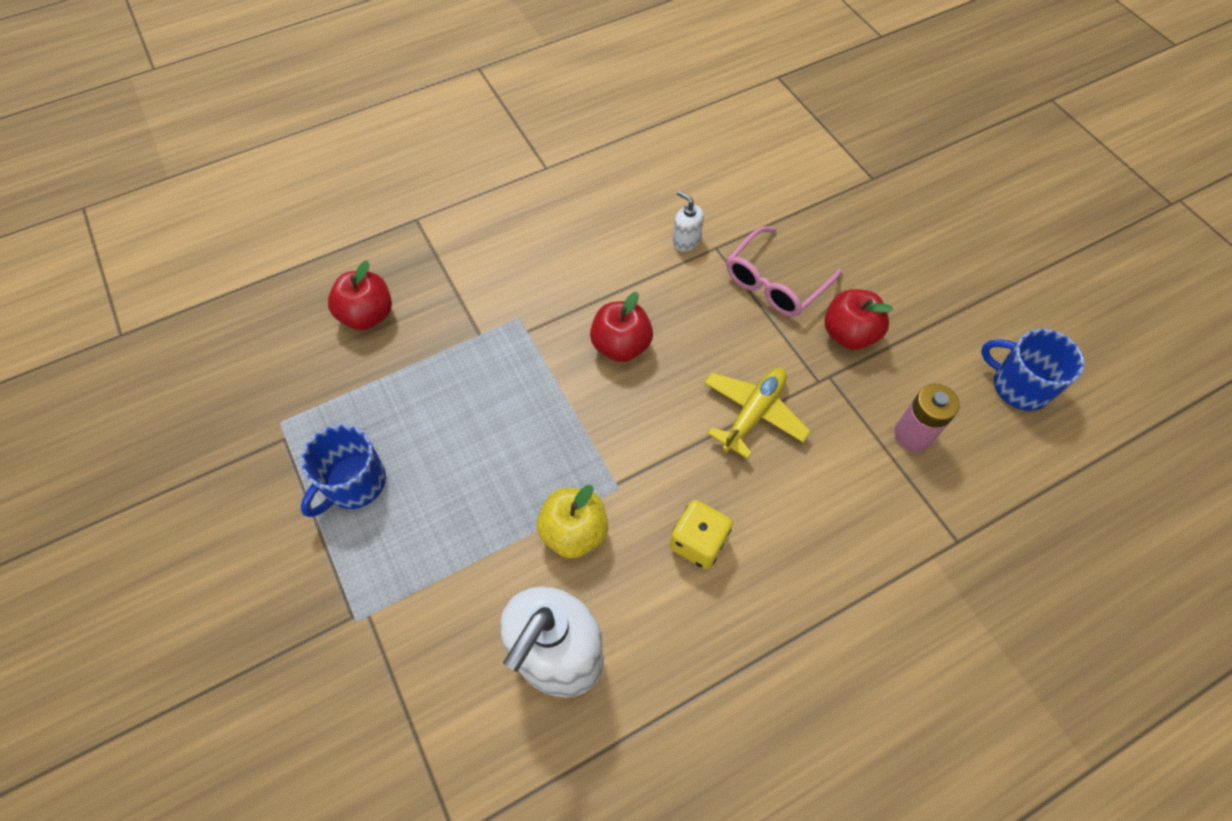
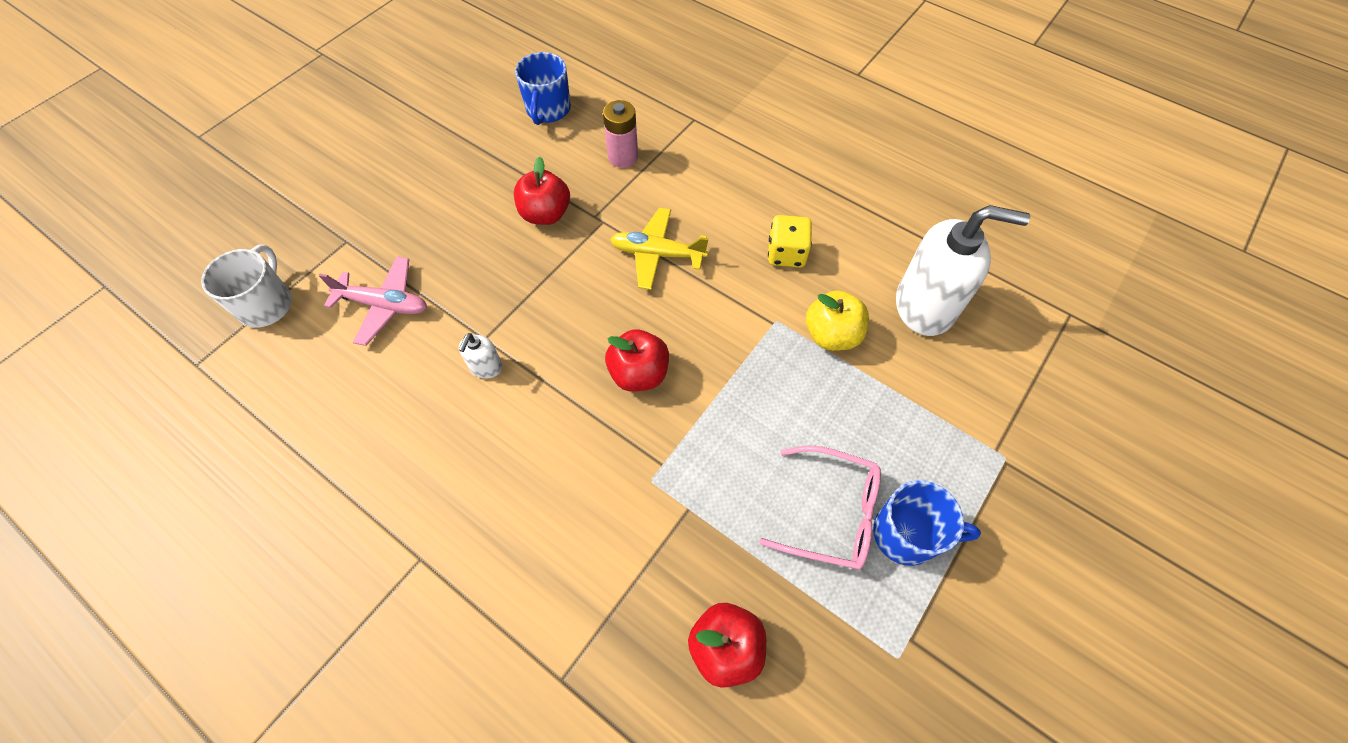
camera: 115 degrees left, 0 degrees up
pink glasses [727,226,842,317] -> pink glasses moved to [759,446,881,570]
none -> white mug [201,245,292,327]
none -> pink plane [319,256,427,346]

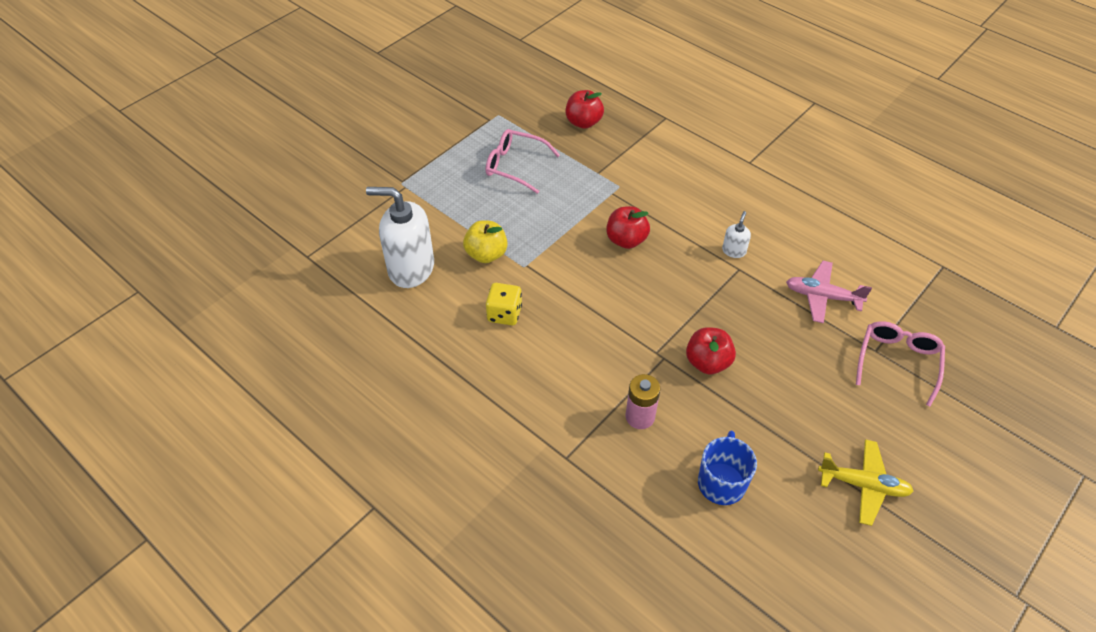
camera: 175 degrees left, 10 degrees down
white mug [201,245,292,327] -> none
yellow plane [610,208,709,290] -> yellow plane moved to [818,439,914,526]
blue mug [873,480,981,566] -> none
none -> pink glasses [856,321,945,407]

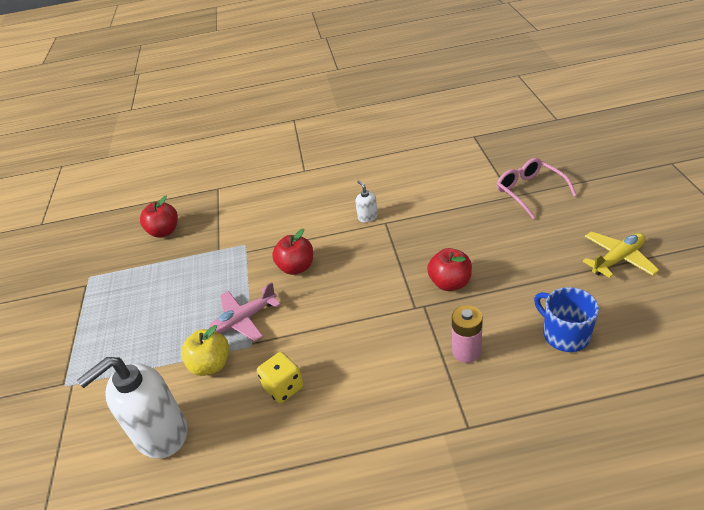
camera: 45 degrees left, 10 degrees down
pink glasses [485,129,560,194] -> none
pink plane [786,261,872,323] -> pink plane moved to [208,282,281,342]

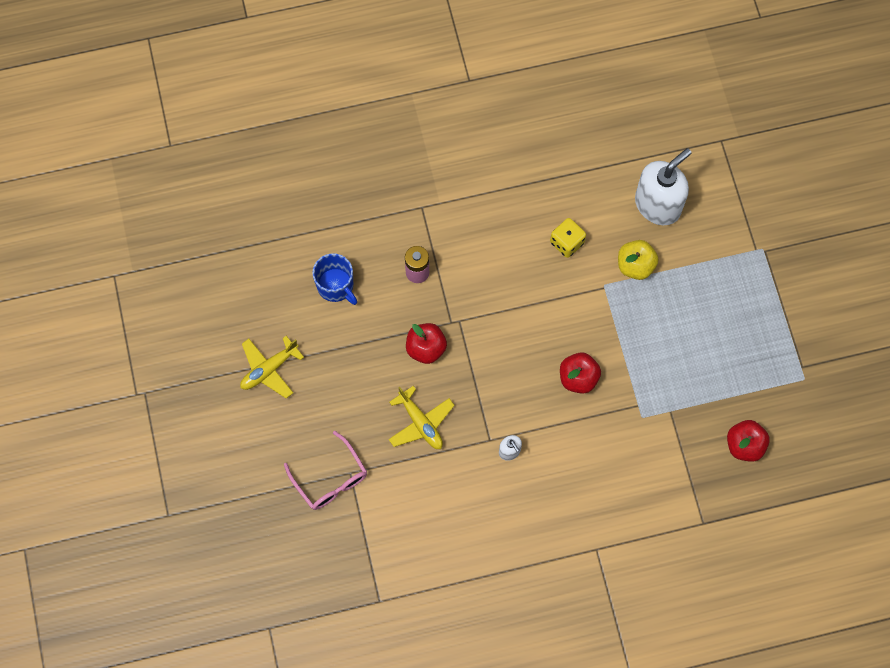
camera: 170 degrees right, 30 degrees up
pink plane [208,282,281,342] -> none
none -> yellow plane [388,386,455,449]

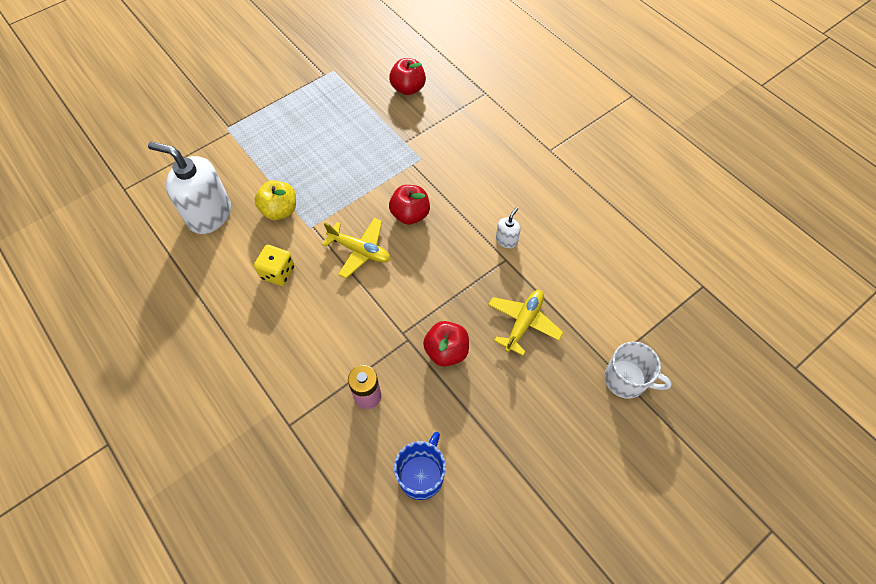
camera: 115 degrees left, 10 degrees down
yellow plane [240,336,304,398] -> yellow plane moved to [322,218,391,279]
pink glasses [284,431,367,510] -> white mug [604,342,672,399]

